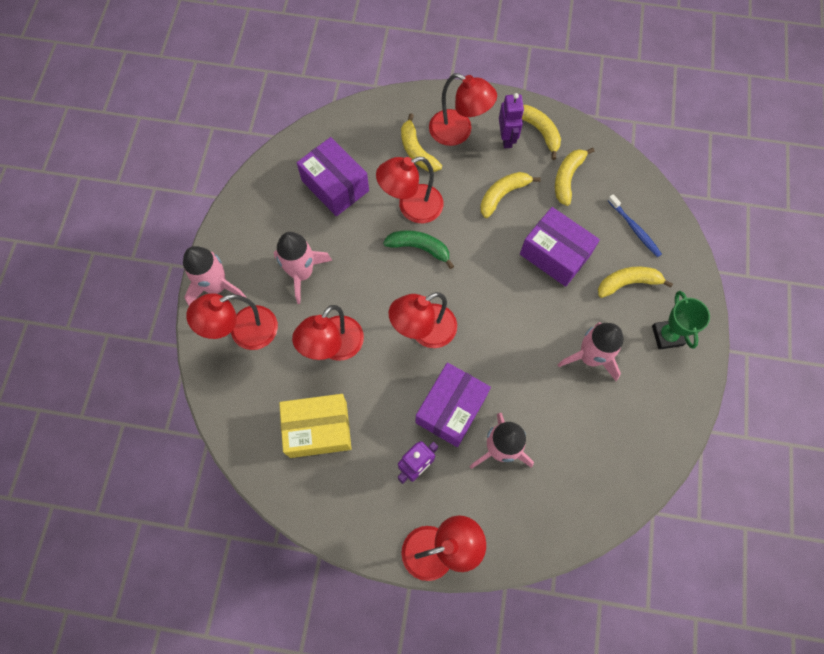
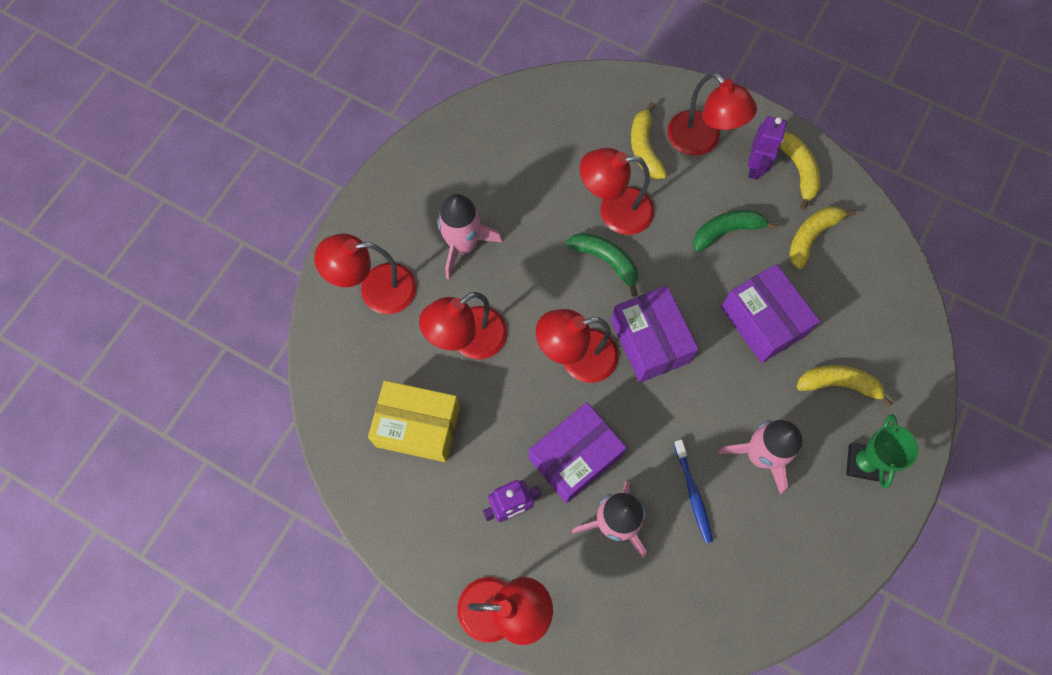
camera: 20 degrees right, 0 degrees up
pink rocket [183,246,247,306] -> none
purple box [297,137,369,216] -> purple box moved to [611,286,698,383]
yellow banana [480,172,541,218] -> green banana [693,210,778,252]
blue toothbrush [608,194,662,257] -> blue toothbrush moved to [674,440,713,543]

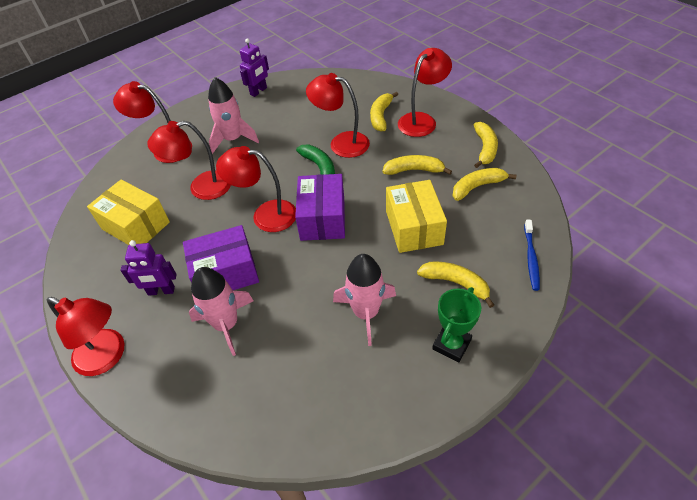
camera: 25 degrees right, 20 degrees down
red lamp [667,72,757,156] -> red lamp turned 120 degrees counterclockwise [398,48,452,137]
blue toothbrush [674,440,713,543] -> blue toothbrush moved to [524,220,540,291]
green banana [693,210,778,252] -> yellow banana [382,155,452,175]
purple box [721,264,820,363] -> yellow box [386,180,447,253]
purple robot [748,116,787,180] -> purple robot moved to [240,38,269,97]

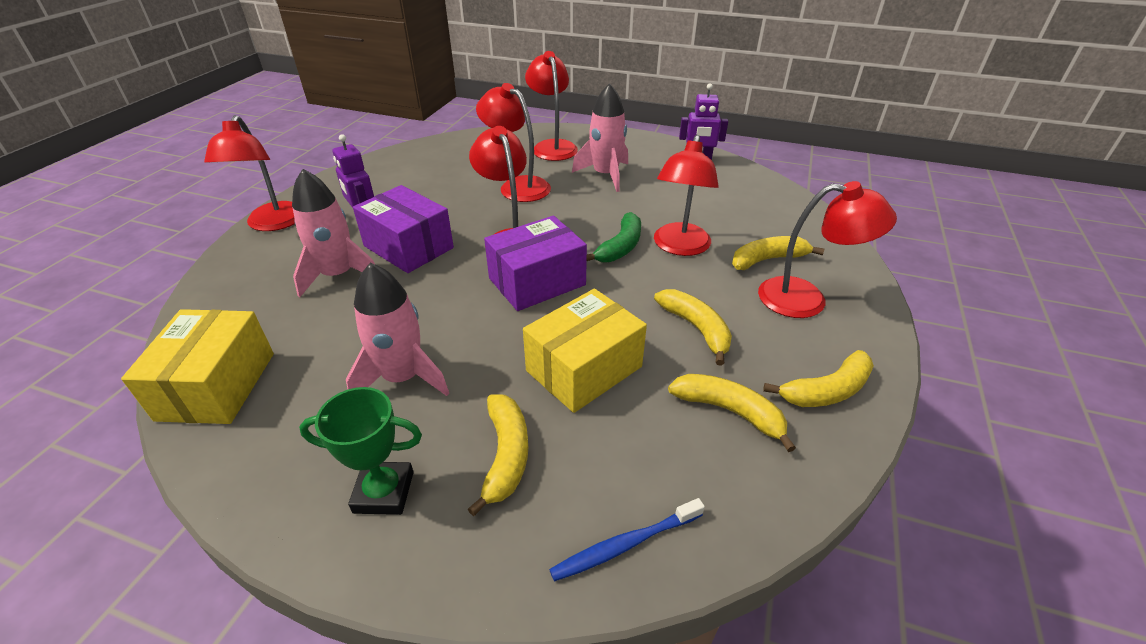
camera: 55 degrees right, 10 degrees down
yellow box [87,179,170,245] -> yellow box moved to [121,309,274,424]
red lamp [306,73,370,158] -> red lamp turned 150 degrees counterclockwise [654,135,719,256]

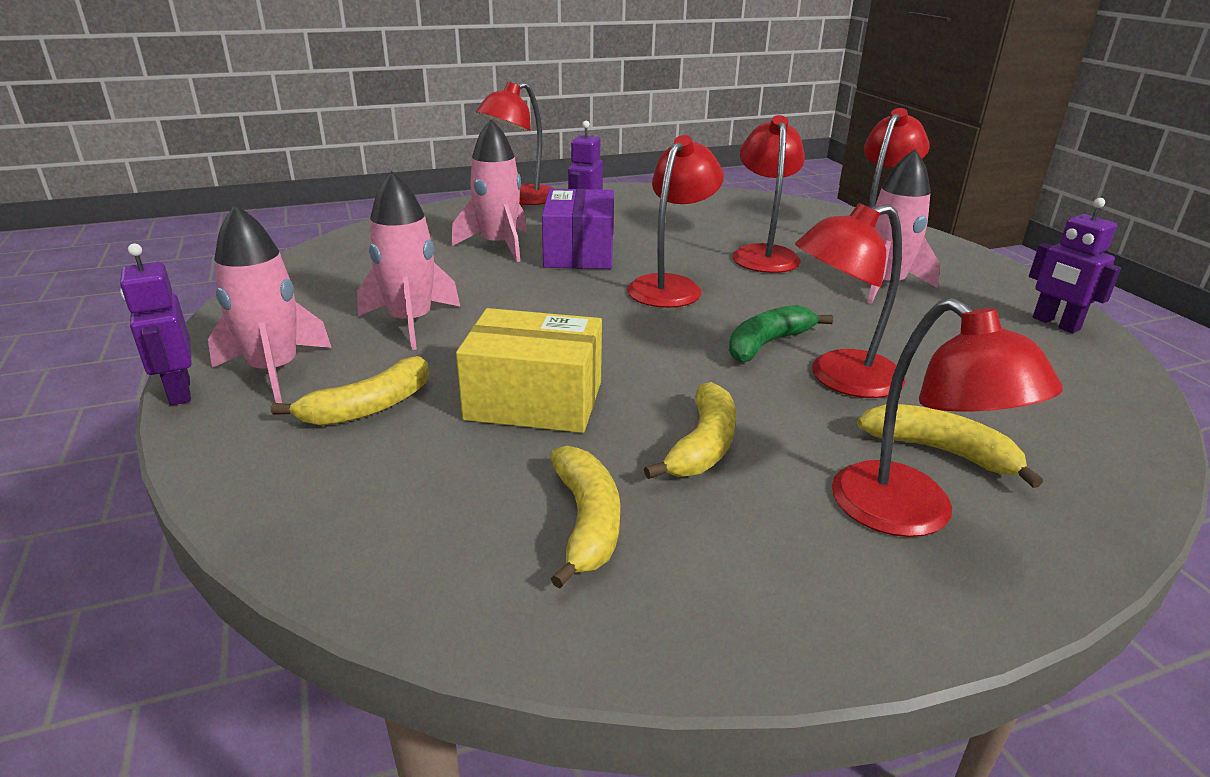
camera: 50 degrees right, 10 degrees down
yellow box [121,309,274,424] -> none
green trophy [299,387,422,515] -> pink rocket [208,204,332,403]
purple box [484,216,587,311] -> none
blue toothbrush [549,498,705,581] -> none
green banana [587,212,641,262] -> green banana turned 150 degrees clockwise [729,305,833,362]
yellow banana [763,350,874,407] -> none
none -> purple robot [120,243,192,406]

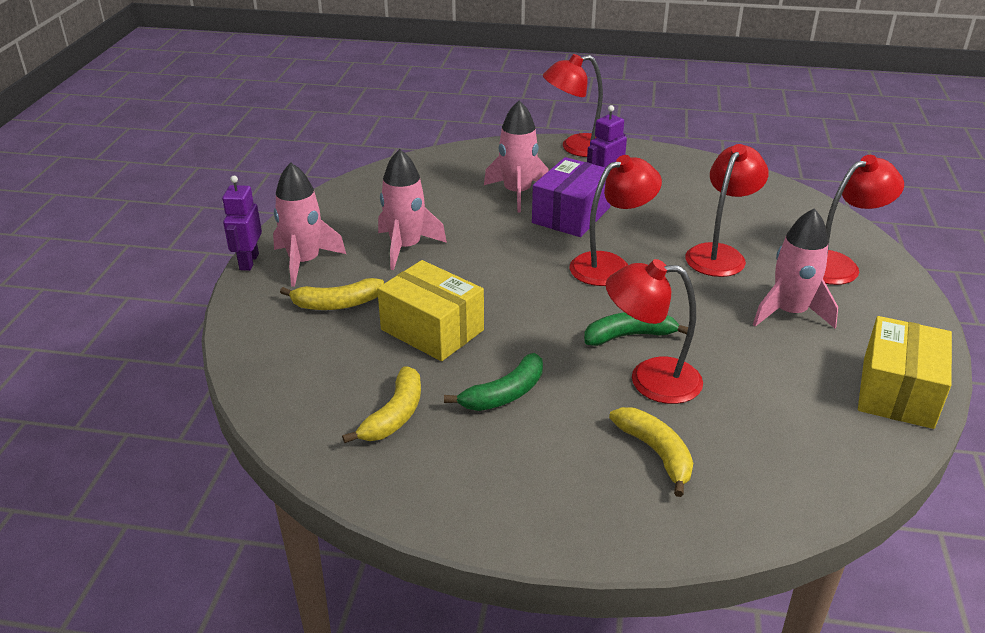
camera: 30 degrees right, 5 degrees up
yellow banana [644,382,736,479] -> green banana [444,353,543,411]
red lamp [832,298,1063,537] -> none
purple robot [1029,198,1121,333] -> yellow box [858,316,952,429]

